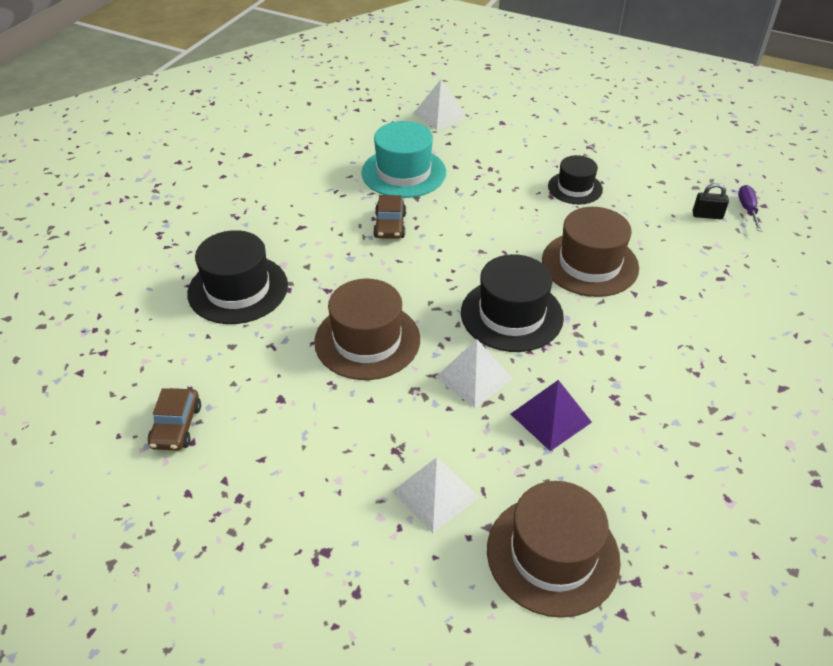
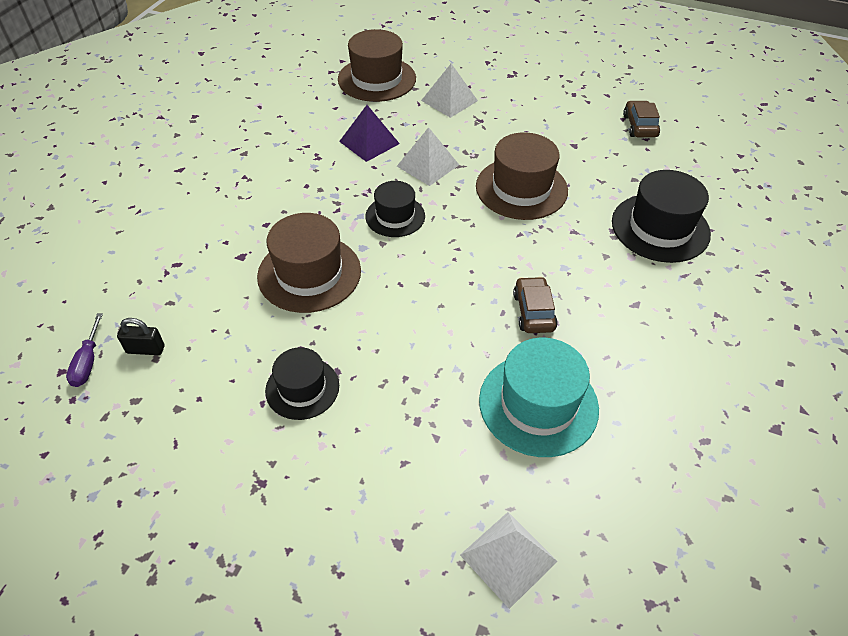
camera: 175 degrees right, 5 degrees up
black hat [461,254,564,352] -> black hat [365,181,425,237], size x0.63

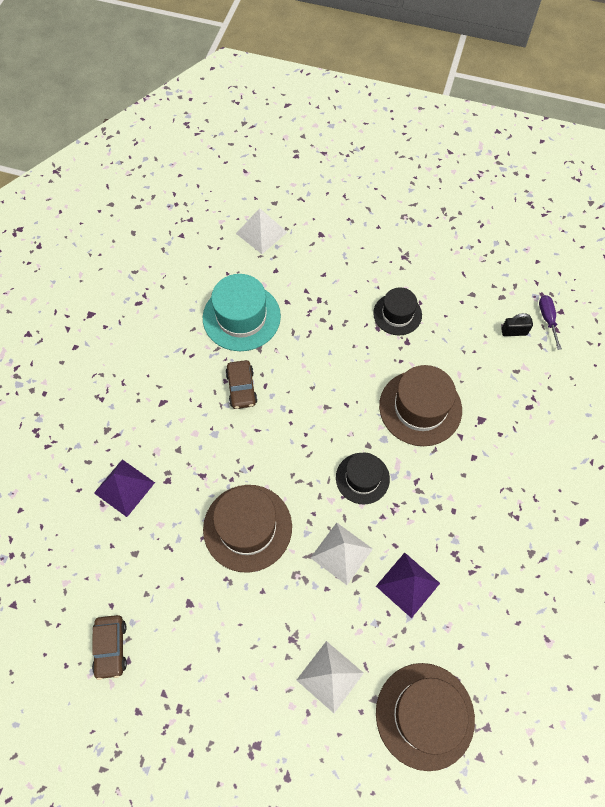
camera: 175 degrees right, 15 degrees up
black hat [612,170,711,263] -> purple pyramid [94,459,155,517]

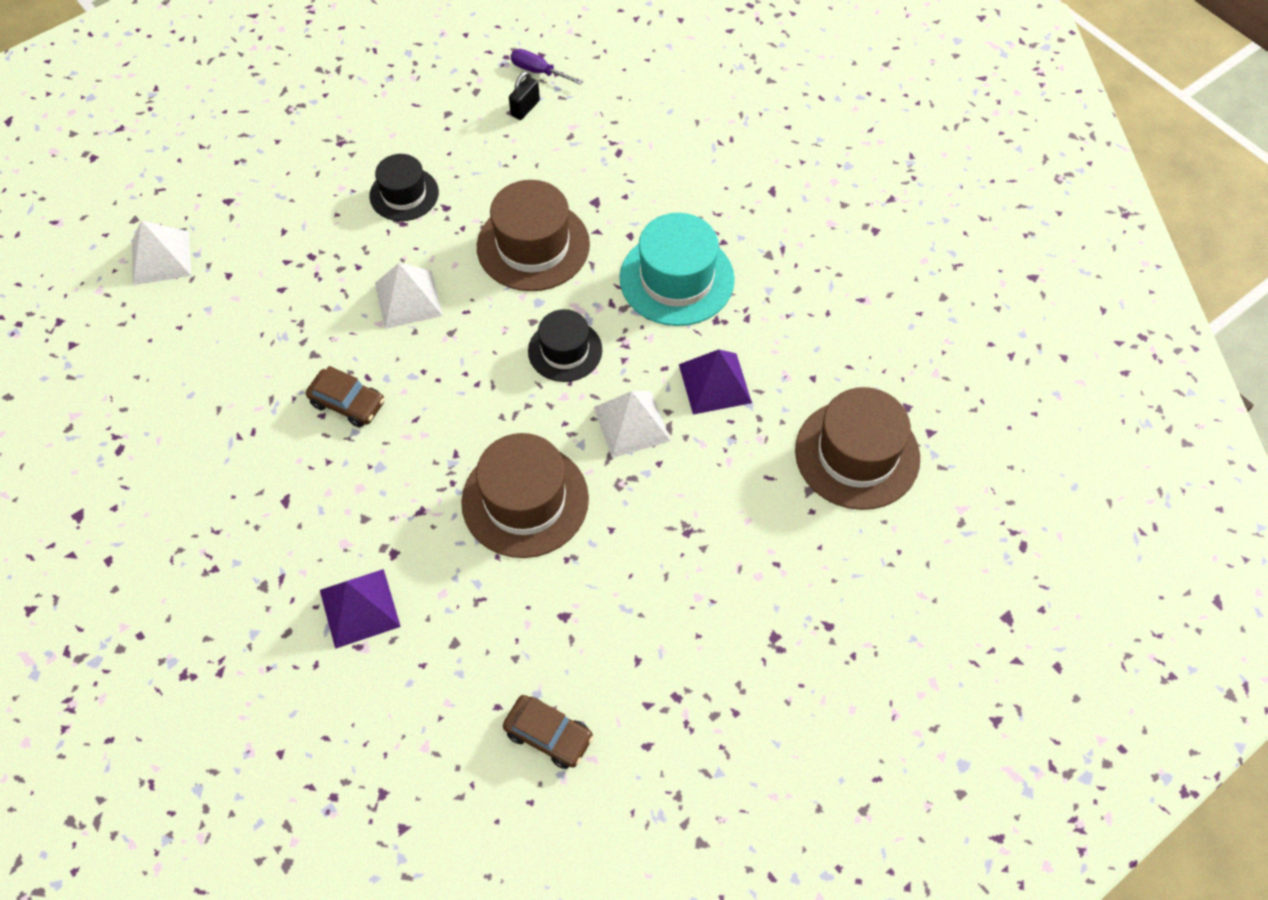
camera: 55 degrees left, 5 degrees down
turquoise hat [203,274,281,351] -> turquoise hat moved to [619,213,735,326]
white pyramid [297,641,364,713] -> white pyramid moved to [375,263,443,329]

